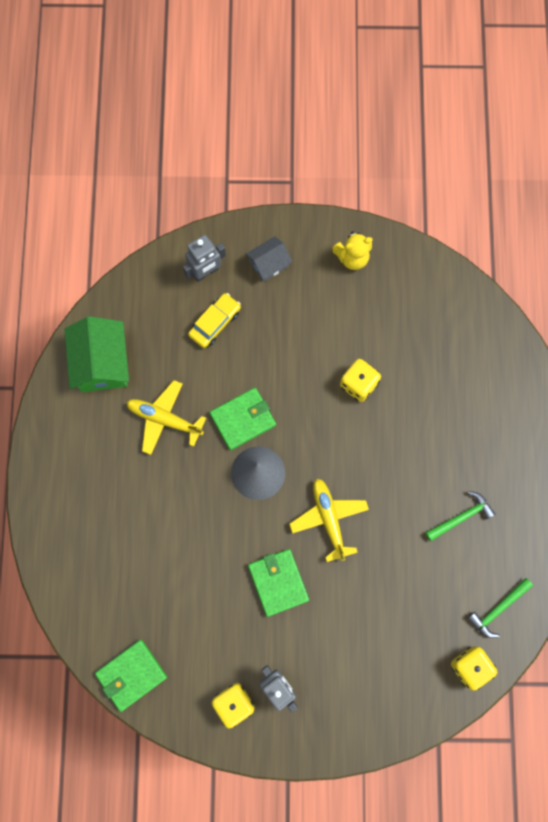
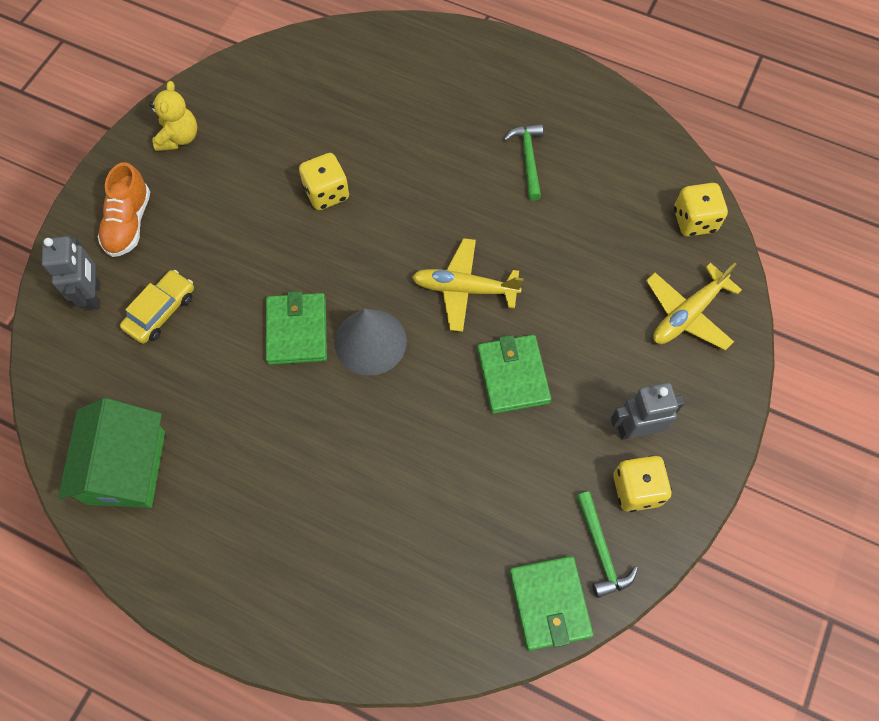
camera: 65 degrees left, 10 degrees down
green house [64,316,129,392] -> green house turned 75 degrees clockwise [58,398,165,508]
yellow plane [126,380,206,455] -> yellow plane moved to [646,263,742,350]
yellow car [188,293,241,348] -> yellow car turned 60 degrees clockwise [120,270,194,344]
grey house [246,236,292,282] -> orange shoe [98,162,150,257]
green wallet [248,549,309,617] -> green wallet turned 75 degrees clockwise [477,335,551,414]
green hammer [467,578,533,638] -> green hammer moved to [576,492,638,598]

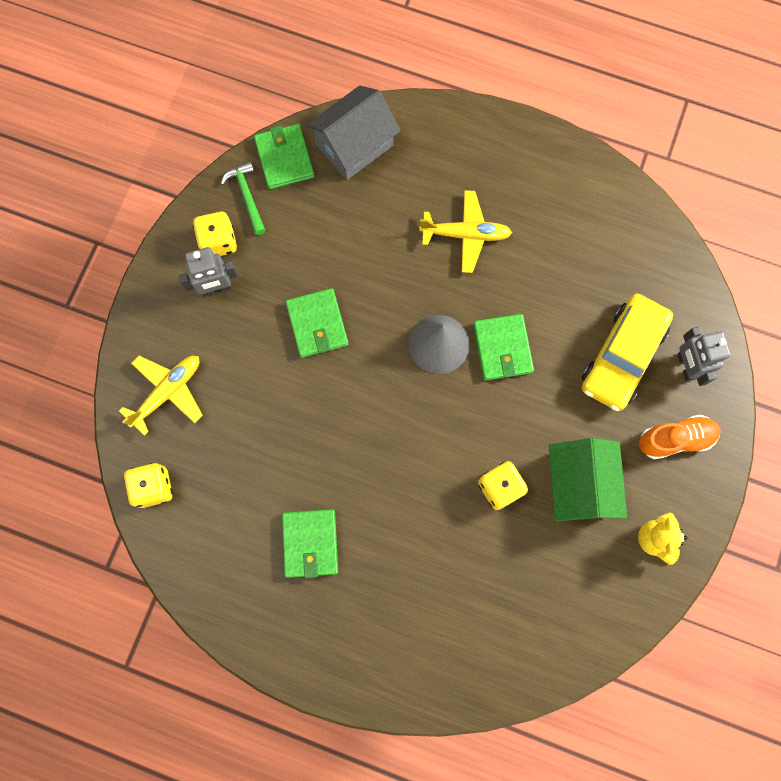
camera: 175 degrees right, 10 degrees up
green house [58,398,165,508] -> green house moved to [549,438,627,521]
orange shoe [98,162,150,257] -> orange shoe turned 75 degrees clockwise [639,415,721,459]
yellow car [120,270,194,344] -> yellow car [582,294,673,411], size x1.71
yellow plane [412,238,523,332] -> yellow plane moved to [419,190,512,273]
green hammer [504,124,543,201] -> green wallet [282,509,338,578]
none -> grey house [306,85,401,180]

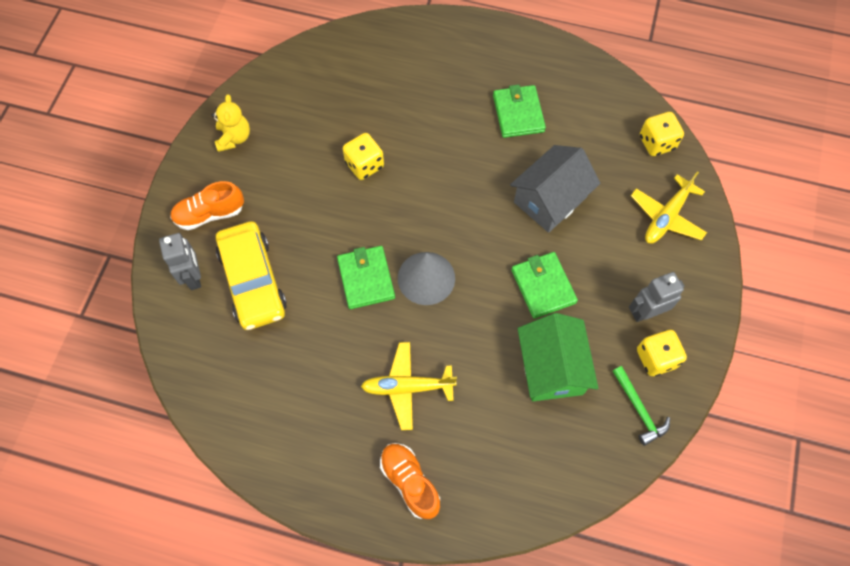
camera: 175 degrees right, 10 degrees down
green wallet [254,124,315,189] -> none
grey house [306,85,401,180] -> grey house moved to [510,145,600,233]
green house [549,438,627,521] -> green house moved to [518,313,598,401]
yellow car [582,294,673,411] -> yellow car turned 135 degrees clockwise [216,221,287,330]
none -> orange shoe [380,443,440,519]

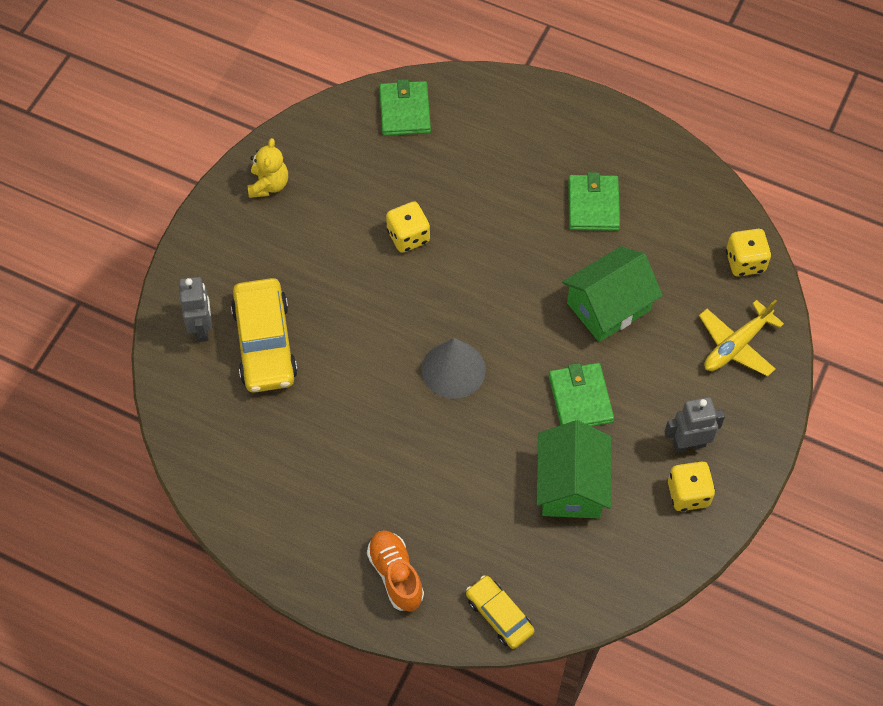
camera: 10 degrees right, 5 degrees down
orange shoe [170,181,244,230] -> none
green wallet [337,246,395,309] -> green wallet moved to [379,79,431,136]
yellow plane [361,342,457,430] -> none
grey house [510,145,600,233] -> green house [562,246,663,342]
green hammer [612,366,670,446] -> none
none -> yellow car [466,575,535,649]

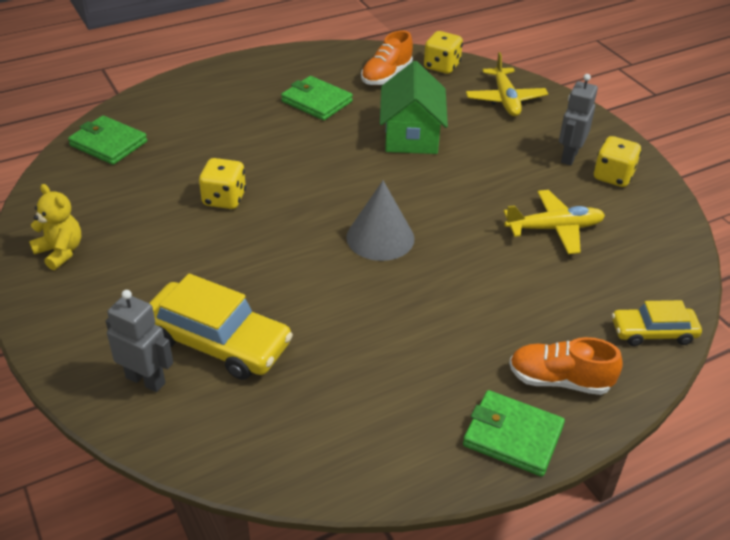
camera: 55 degrees left, 20 degrees down
green house [537,420,611,518] -> yellow plane [503,190,605,254]
green wallet [549,363,614,426] -> green wallet moved to [463,390,565,477]
none -> orange shoe [361,31,413,85]

